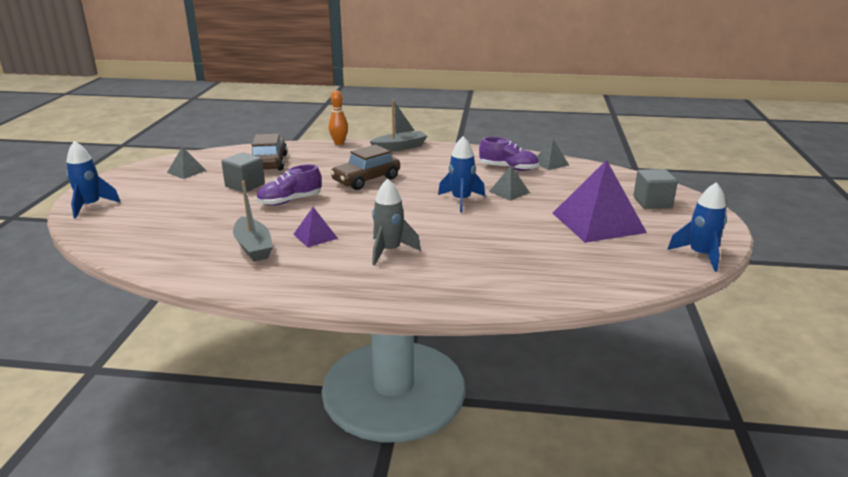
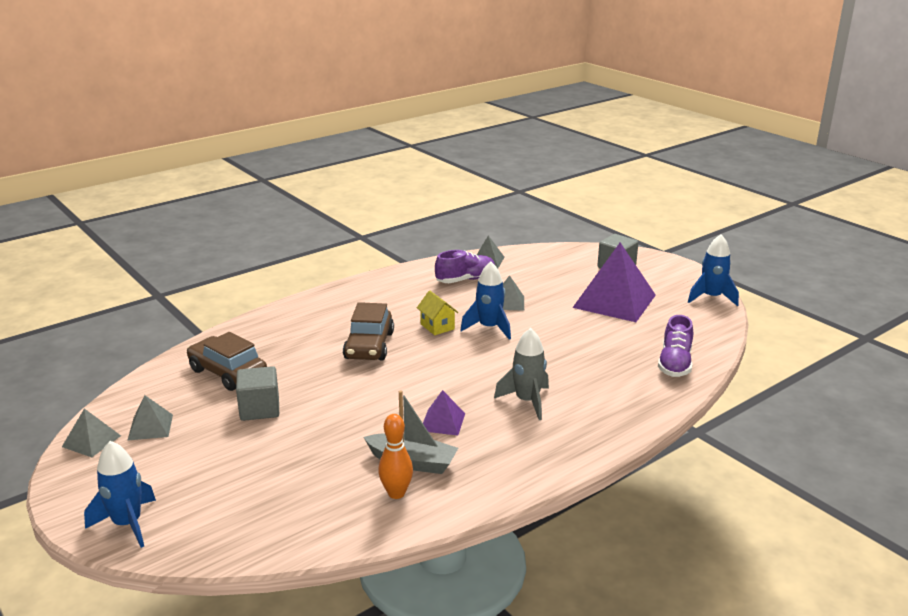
camera: 45 degrees left, 0 degrees up
purple shoe [256,164,322,206] -> purple shoe moved to [658,315,693,377]
orange bowling pin [329,90,348,145] -> orange bowling pin moved to [378,414,413,499]
grey boat [370,100,427,152] -> none
none -> grey pyramid [62,408,121,457]
none -> yellow house [417,291,458,335]

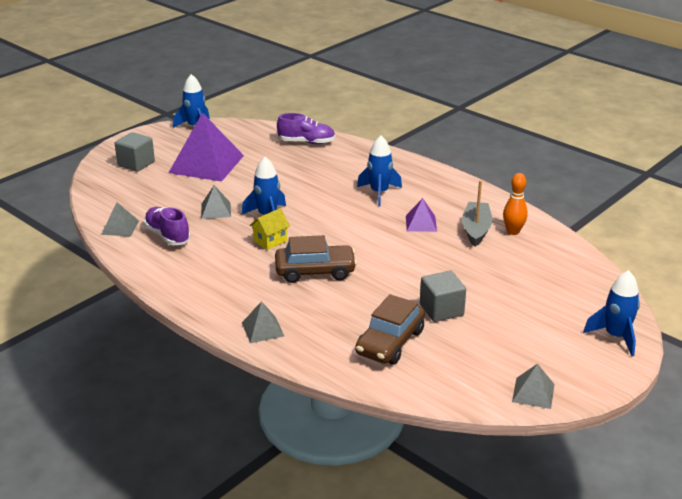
camera: 100 degrees left, 5 degrees up
grey pyramid [127,395,173,441] -> grey pyramid moved to [242,301,284,343]
grey rocket [494,328,549,420] -> blue rocket [357,135,402,206]

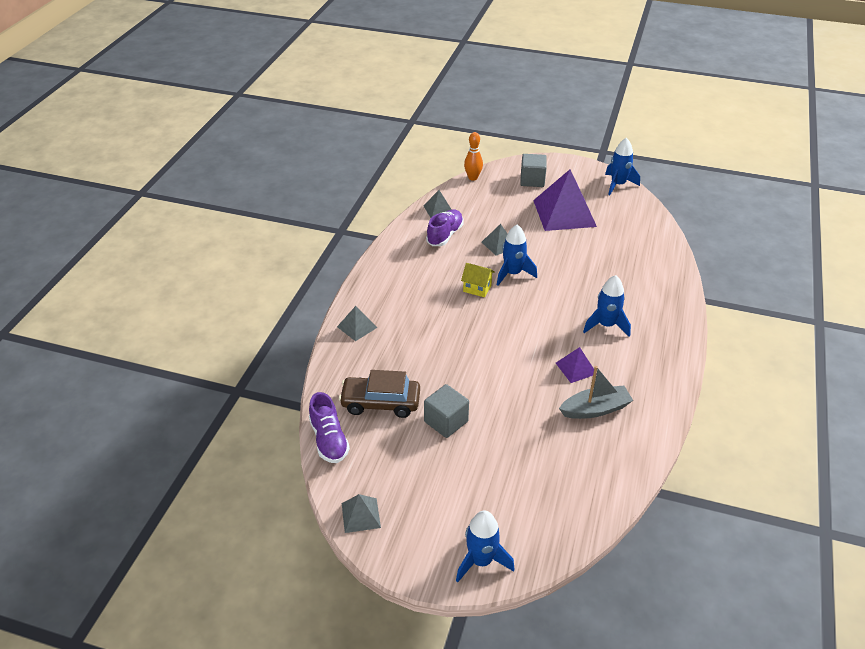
camera: 65 degrees right, 10 degrees up
brown car [275,235,357,283] -> none
purple shoe [277,113,335,144] -> purple shoe moved to [309,392,350,463]
orange bowling pin [503,173,528,235] -> orange bowling pin moved to [464,132,483,181]

